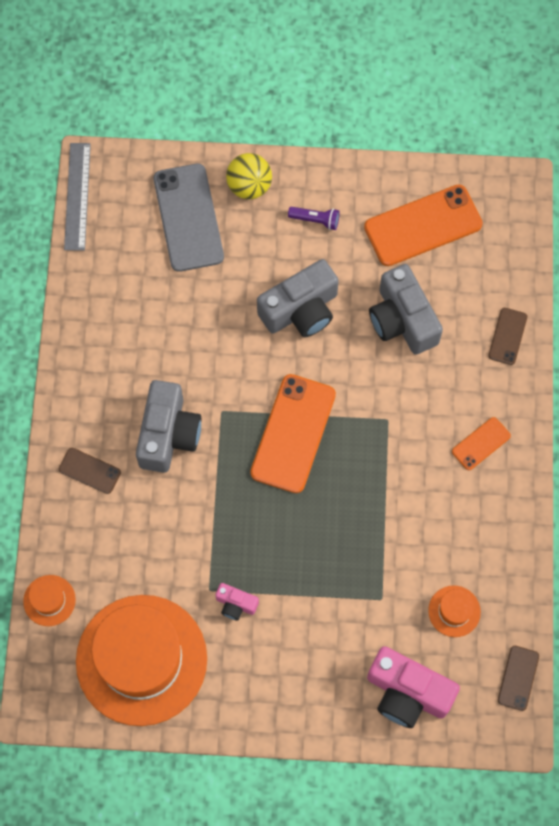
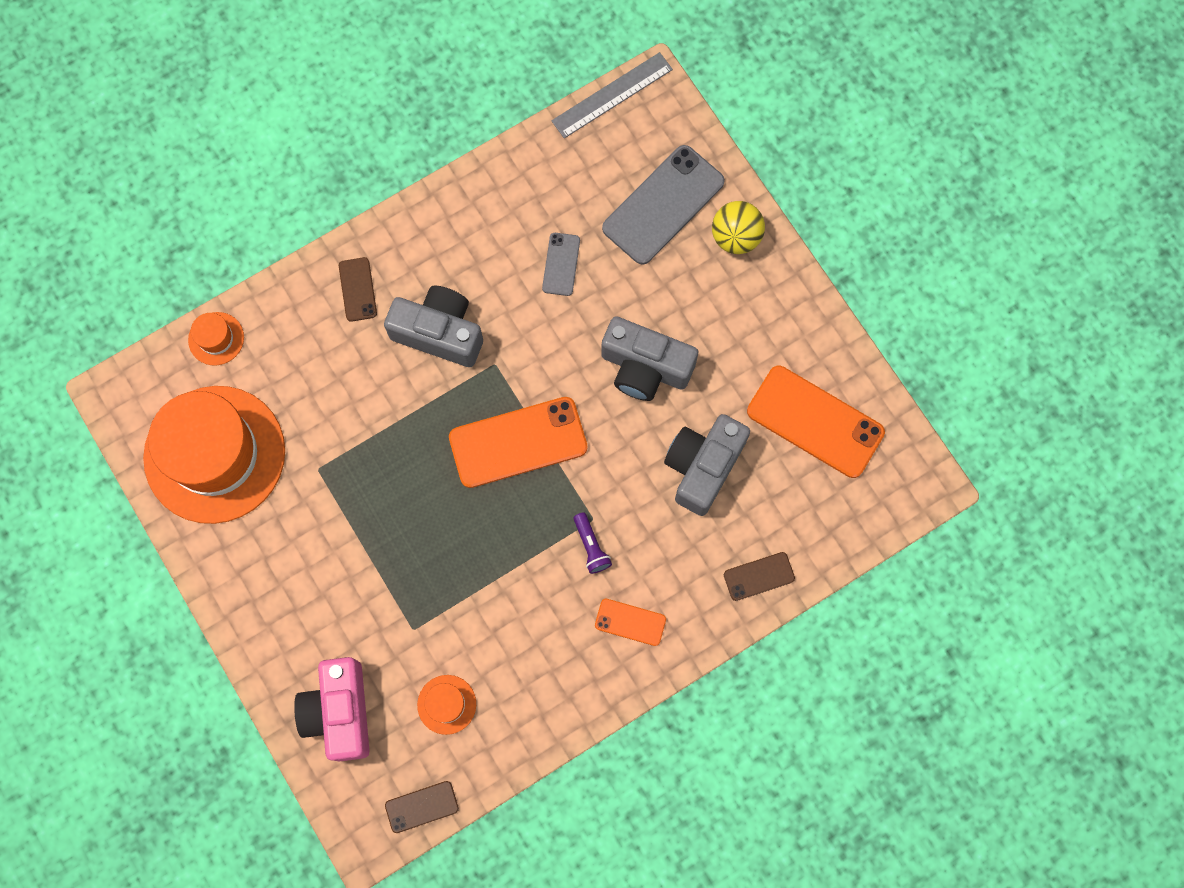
camera: 55 degrees right, 5 degrees up
grey camera [136,380,201,473] -> grey camera turned 135 degrees counterclockwise [384,286,483,367]
pink camera [215,583,259,621] -> none
purple flashlight [288,207,340,230] -> purple flashlight moved to [574,512,612,574]
none -> grey phone [542,233,580,296]

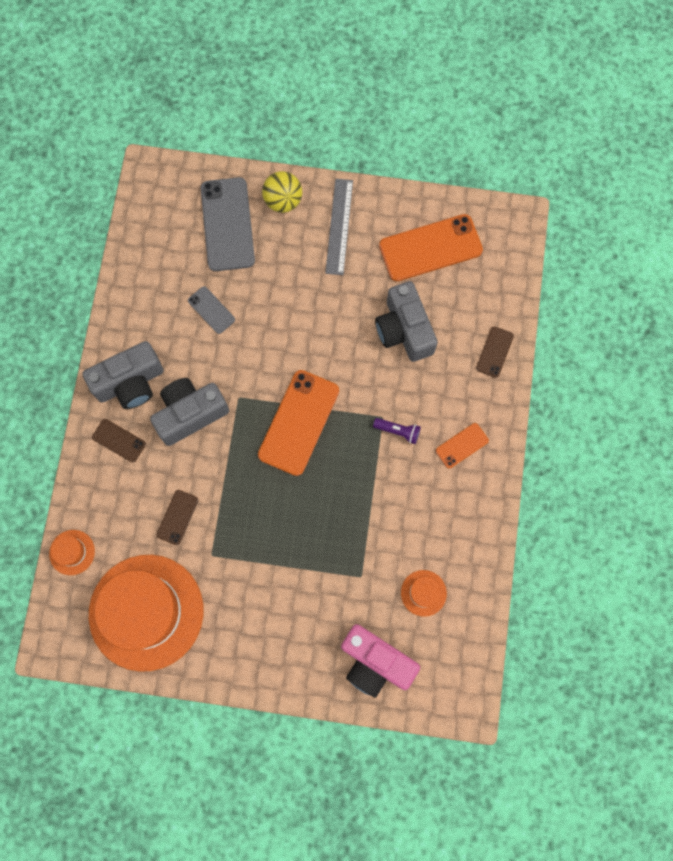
camera: 50 degrees left, 0 degrees up
brown phone [385,781,459,833] -> brown phone moved to [157,490,198,545]
grey ruler [551,52,673,138] -> grey ruler moved to [325,179,353,275]
grey camera [601,316,698,401] -> grey camera moved to [82,341,164,409]

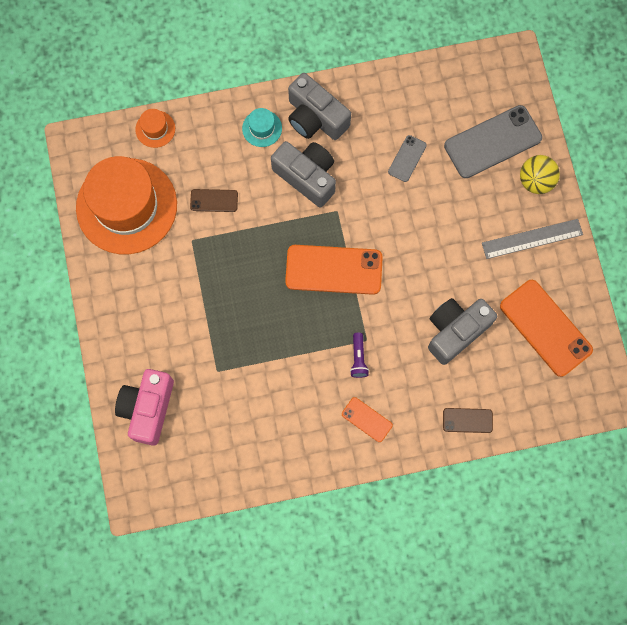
camera: 70 degrees right, 0 degrees up
brown phone [92,419,146,462] -> turquoise hat [242,108,282,147]
orange hat [401,570,447,617] -> none

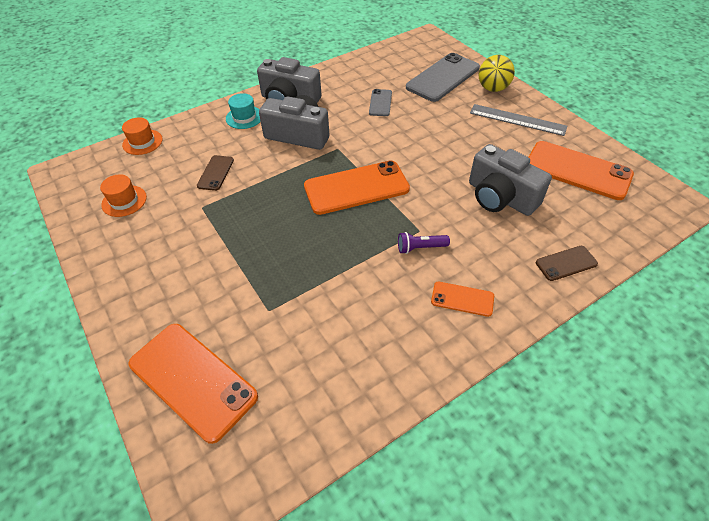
camera: 20 degrees left, 25 degrees down
orange hat [76,156,177,254] -> orange hat [100,174,147,217], size x0.40
pink camera [115,369,174,446] -> orange phone [129,324,258,444]
brown phone [190,189,238,212] -> brown phone turned 60 degrees counterclockwise [197,155,234,191]
purple flashlight [350,333,369,378] -> purple flashlight turned 105 degrees clockwise [398,232,450,254]
grey camera [428,298,497,365] -> grey camera turned 75 degrees counterclockwise [469,144,552,216]
grey ruler [482,219,583,259] -> grey ruler turned 60 degrees clockwise [470,104,567,136]

